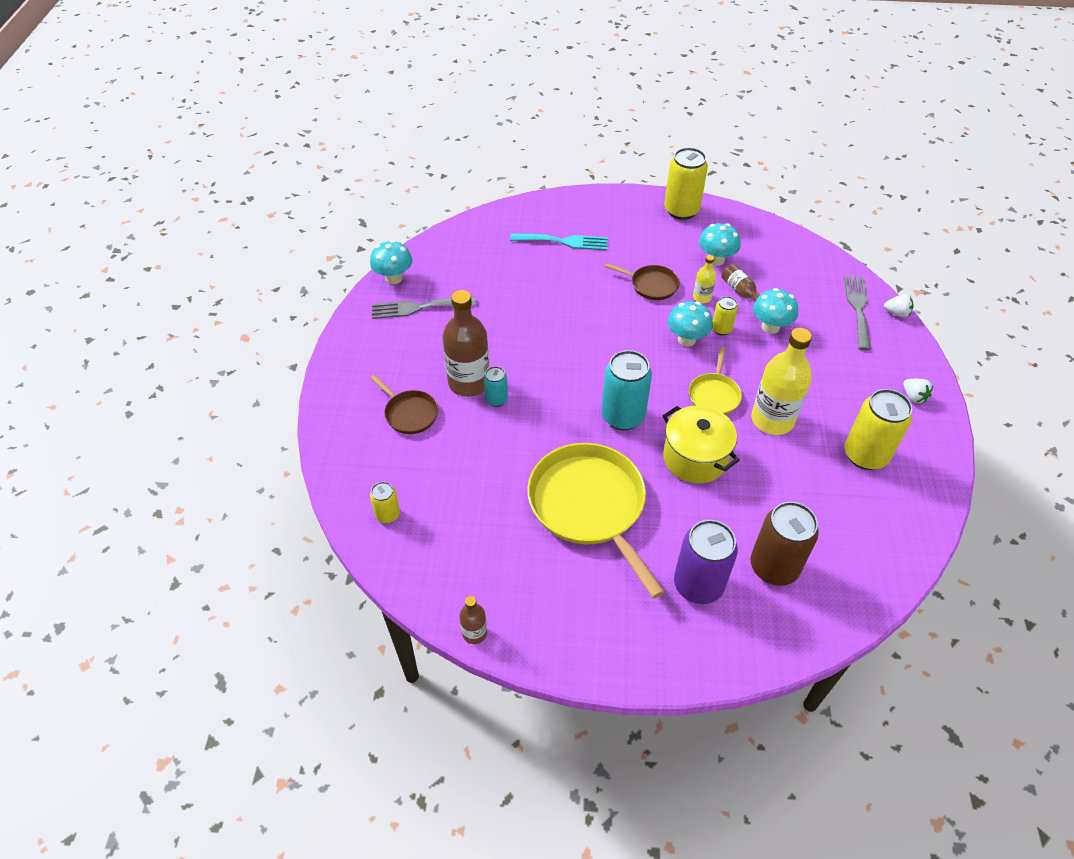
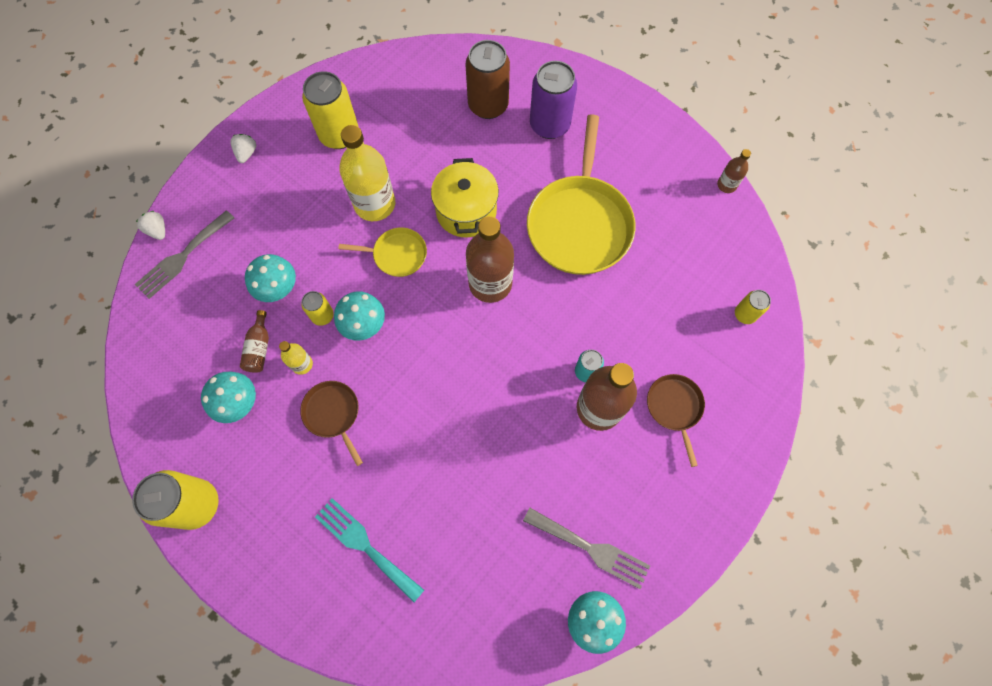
camera: 145 degrees left, 20 degrees up
turquoise can [601,350,652,430] -> brown bottle [466,216,514,303]
yellow pan [689,347,742,415] -> yellow pan turned 45 degrees clockwise [339,227,427,277]

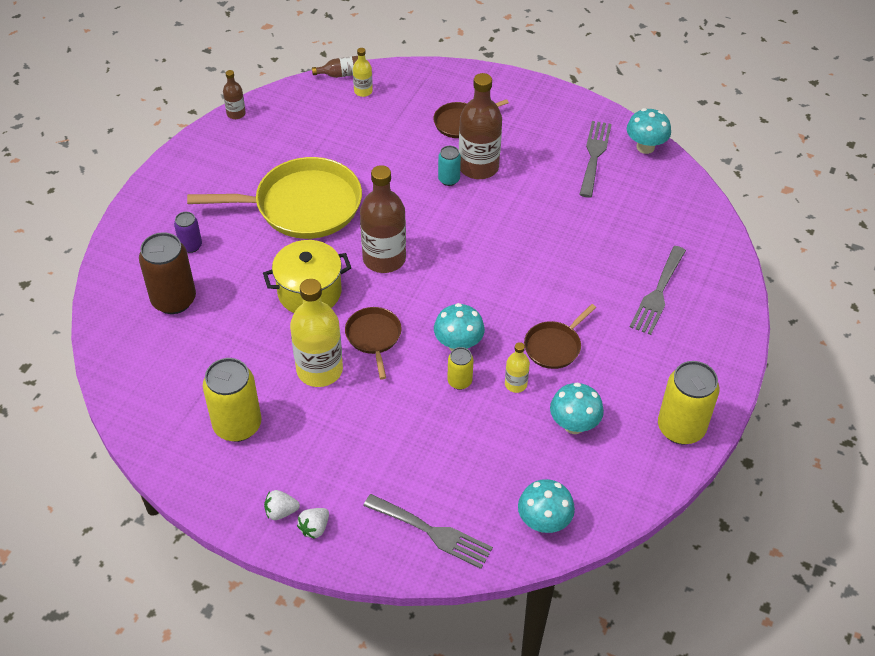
camera: 105 degrees left, 20 degrees down
white strawberry [136,211,165,240] -> white strawberry moved to [297,508,329,539]
brown bottle [240,310,269,373] -> brown bottle moved to [312,56,358,78]
turquoise mushroom [245,254,296,302] -> turquoise mushroom moved to [518,479,575,533]
turquoise fork [315,498,424,602] -> grey fork [630,246,686,335]
yellow pan [339,227,427,277] -> brown pan [345,307,402,379]
purple can [530,61,577,139] -> purple can [174,212,202,253], size x0.52
yellow can [735,290,771,324] -> yellow bottle [353,48,373,97]

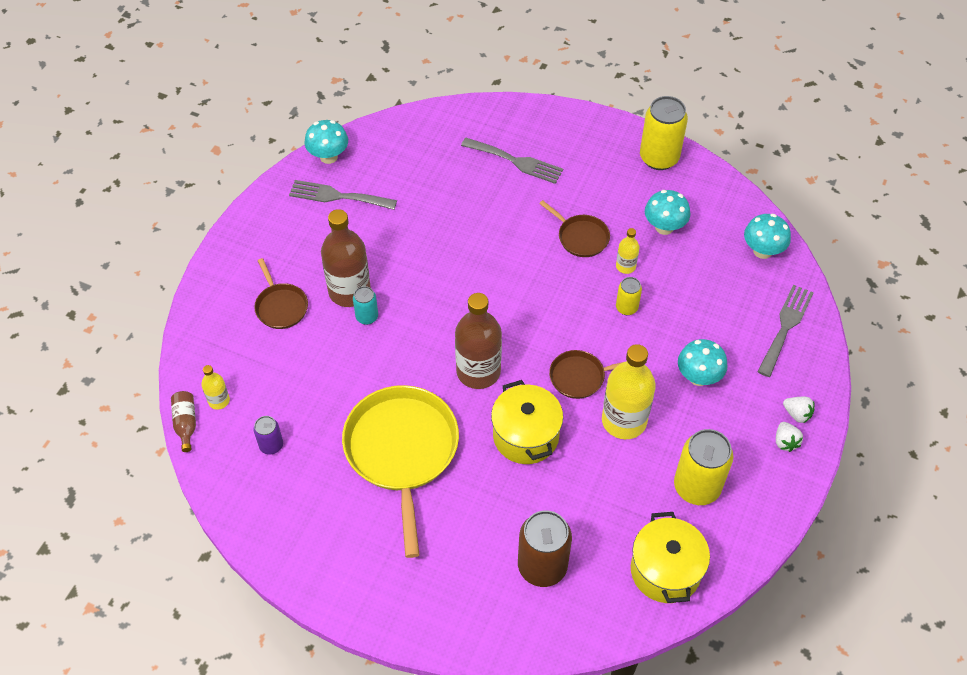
camera: 90 degrees left, 5 degrees up
purple can [174,212,202,253] -> purple can moved to [254,416,283,455]
brown bottle [223,70,246,119] -> none
turquoise mushroom [434,303,485,351] -> turquoise mushroom moved to [678,339,728,386]
none -> yellow pot [631,512,710,603]

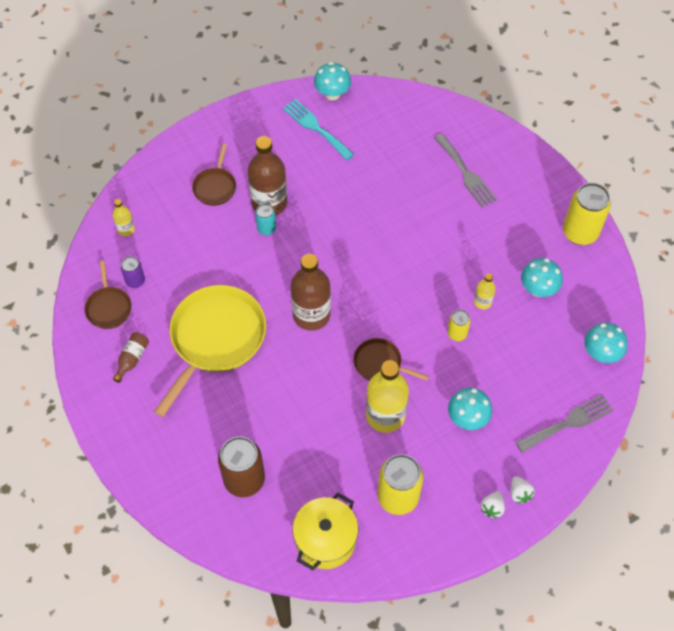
camera: 35 degrees right, 5 degrees up
brown bottle [171,391,196,452] -> brown bottle moved to [113,332,149,383]
grey fork [289,180,397,210] -> turquoise fork [283,99,354,160]
yellow pot [491,380,563,464] -> none
brown pan [539,200,610,257] -> brown pan moved to [85,261,132,329]

